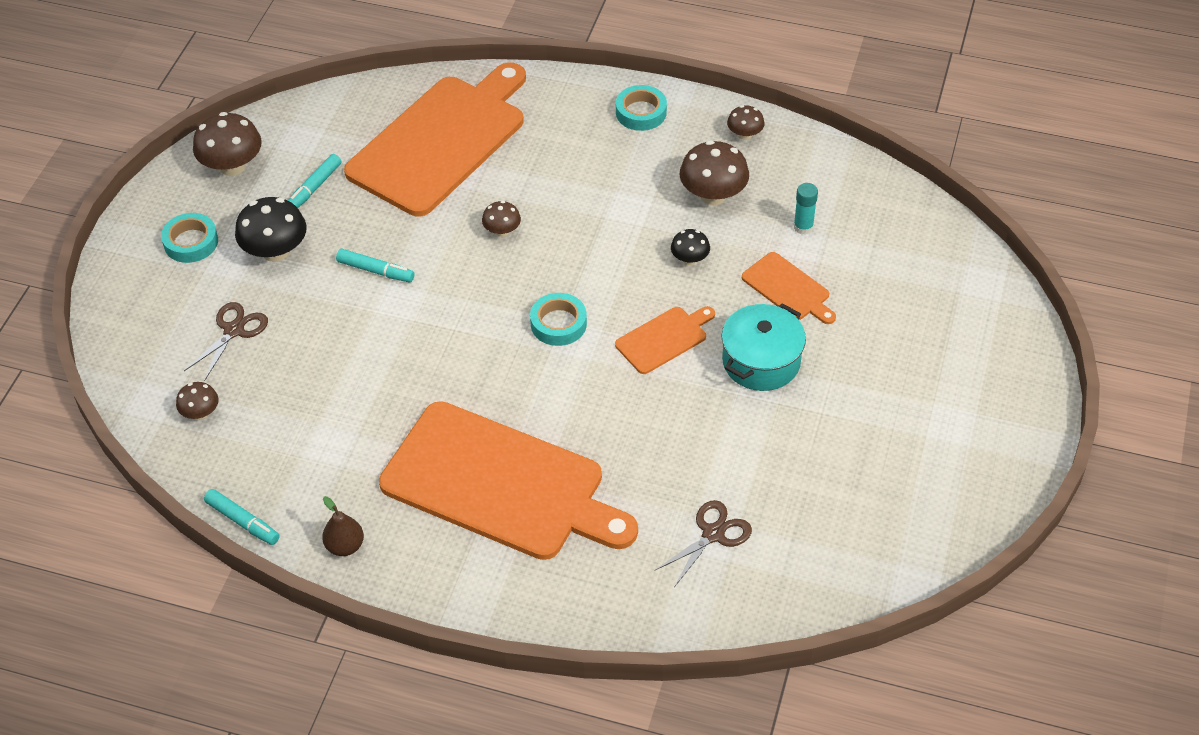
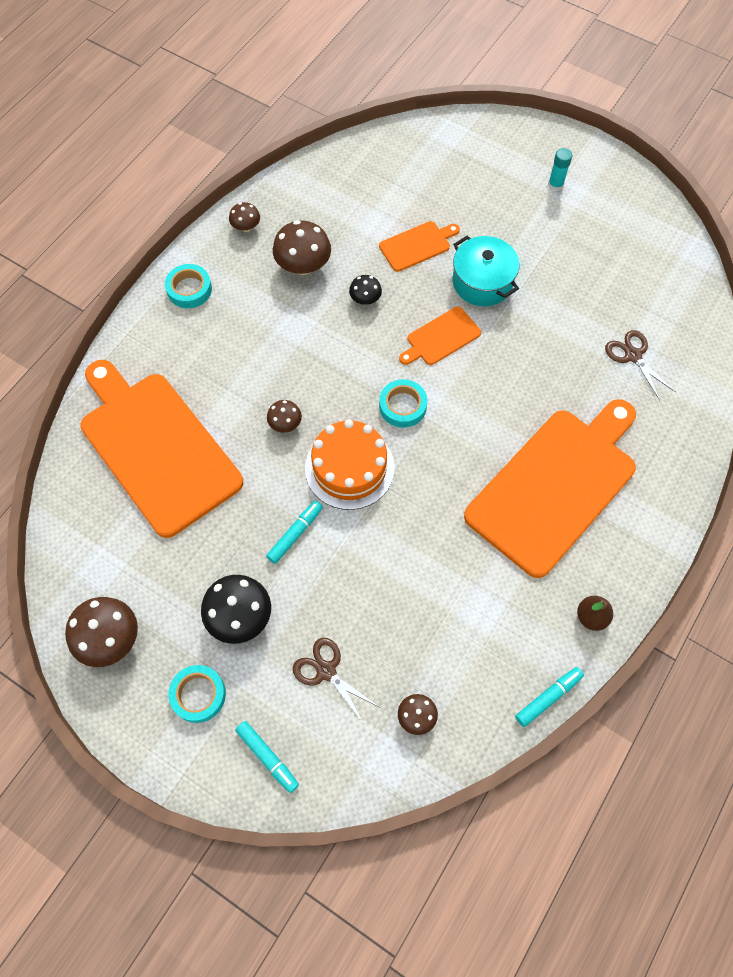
camera: 75 degrees left, 15 degrees up
turquoise marker [288,154,341,208] -> turquoise marker moved to [235,721,299,793]
orange cutting board [615,306,715,374] -> orange cutting board turned 105 degrees counterclockwise [399,307,481,365]
turquoise glue stick [794,183,818,235] -> turquoise glue stick moved to [548,148,572,191]
none -> orange cake [305,419,395,510]

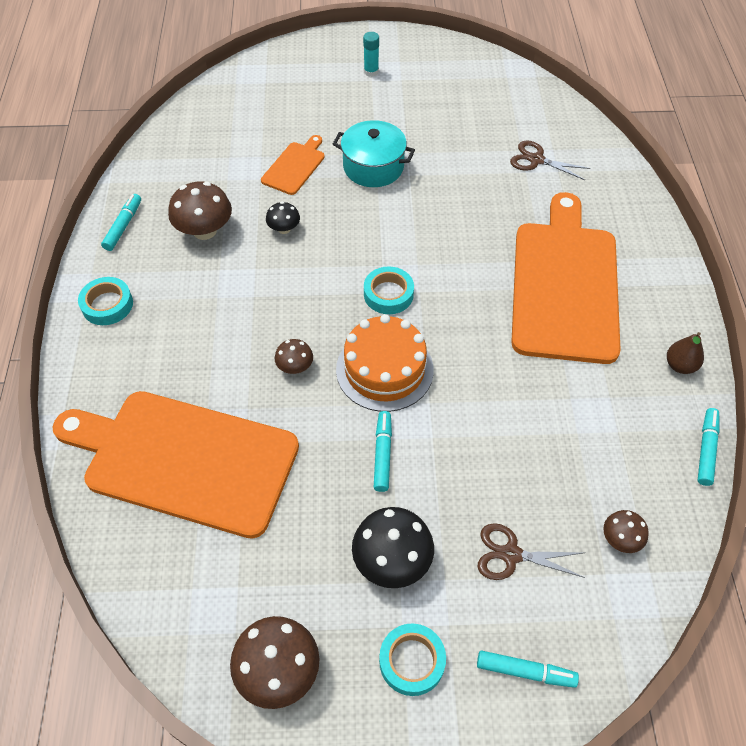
camera: 35 degrees left, 10 degrees down
brown mushroom [229,202,260,232] -> turquoise marker [101,194,141,251]
orange cutting board [399,307,481,365] -> none

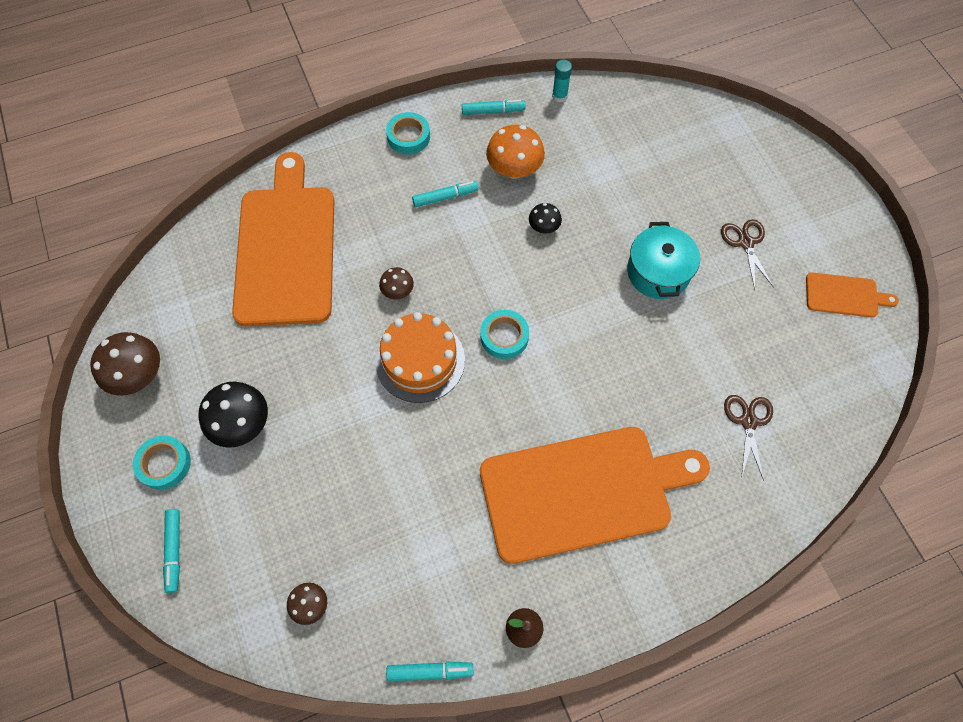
camera: 70 degrees right, 10 degrees up
brown mushroom [168,182,232,240] -> orange mushroom [486,125,545,179]
orange cutting board [261,135,325,195] -> orange cutting board moved to [806,272,899,318]
turquoise glue stick [363,32,379,77] -> turquoise glue stick moved to [552,60,572,103]
turquoise marker [374,411,392,492] -> turquoise marker moved to [412,181,479,207]
brown scissors [478,523,585,580] -> brown scissors moved to [721,219,774,290]

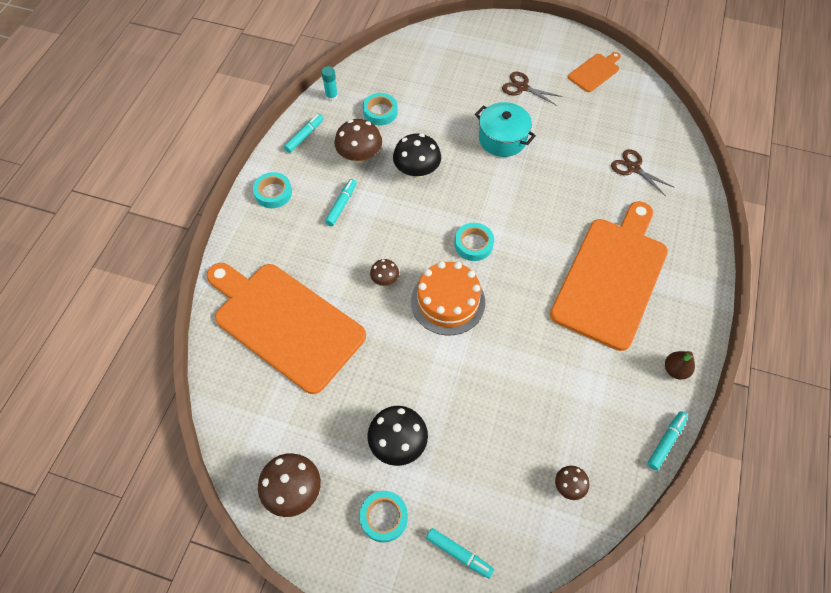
camera: 50 degrees left, 5 degrees down
orange mushroom [486,125,545,179] -> brown mushroom [334,119,382,163]
black mushroom [529,203,562,234] -> black mushroom [393,133,441,178], size x1.81
none -> turquoise tape [363,93,398,125]

